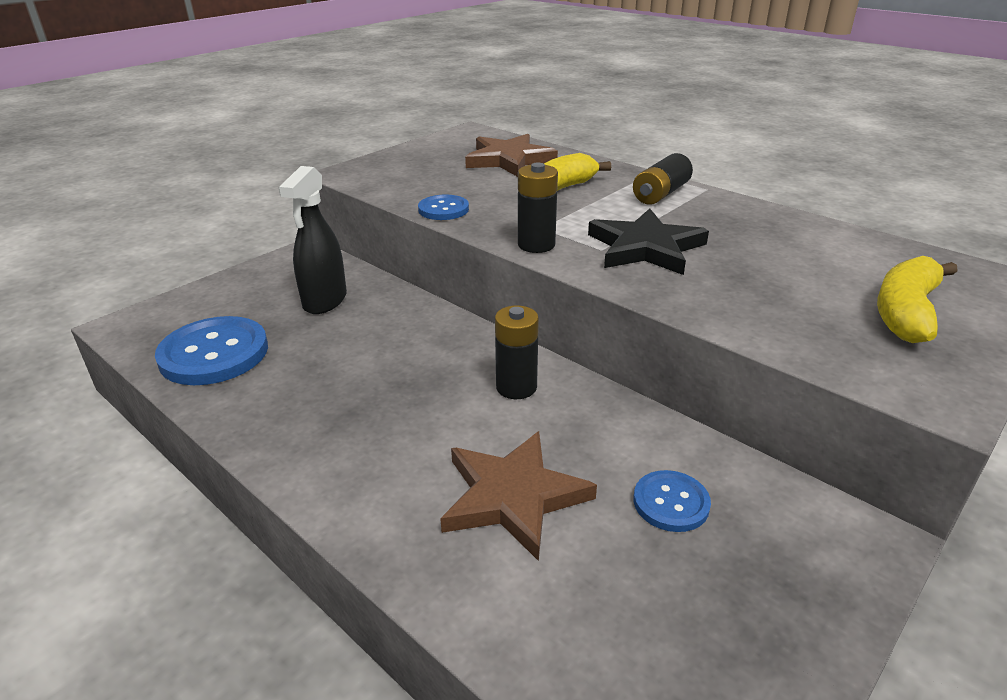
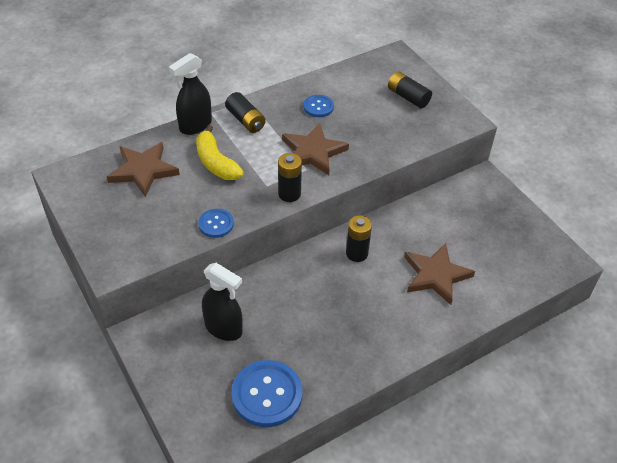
camera: 75 degrees left, 15 degrees up
black star [588,208,709,275] -> brown star [282,123,349,175]
blue button [634,470,711,532] -> blue button moved to [304,95,334,117]
yellow banana [877,256,958,343] -> black battery [388,71,432,108]
none -> black spray bottle [169,53,212,135]

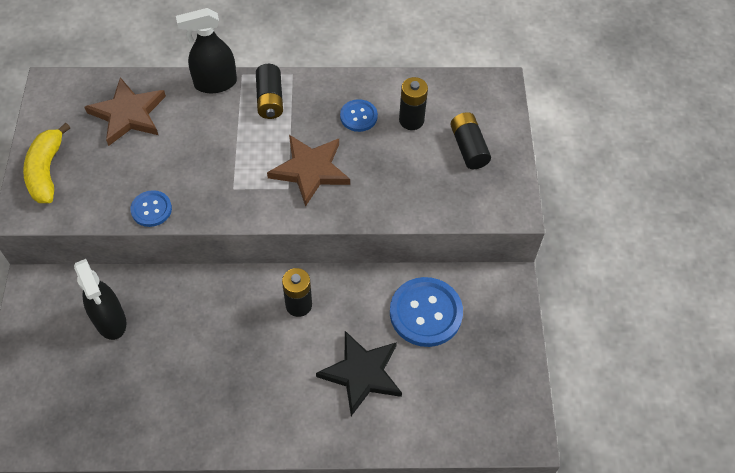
camera: 30 degrees right, 10 degrees up
yellow banana [196,125,244,180] -> yellow banana moved to [23,123,70,203]
blue button [232,360,302,427] -> blue button moved to [390,277,463,347]
black battery [278,153,302,202] -> black battery moved to [399,77,428,130]
brown star [405,243,475,305] -> black star [316,331,402,416]

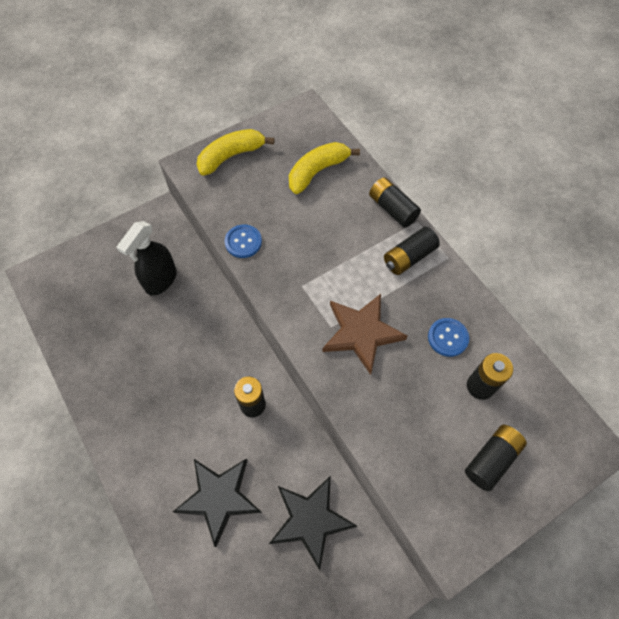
camera: 60 degrees right, 5 degrees up
brown star [85,77,166,146] -> yellow banana [289,142,360,194]
black spray bottle [176,8,237,93] -> black battery [369,177,421,227]
blue button [390,277,463,347] -> black star [269,477,357,570]

